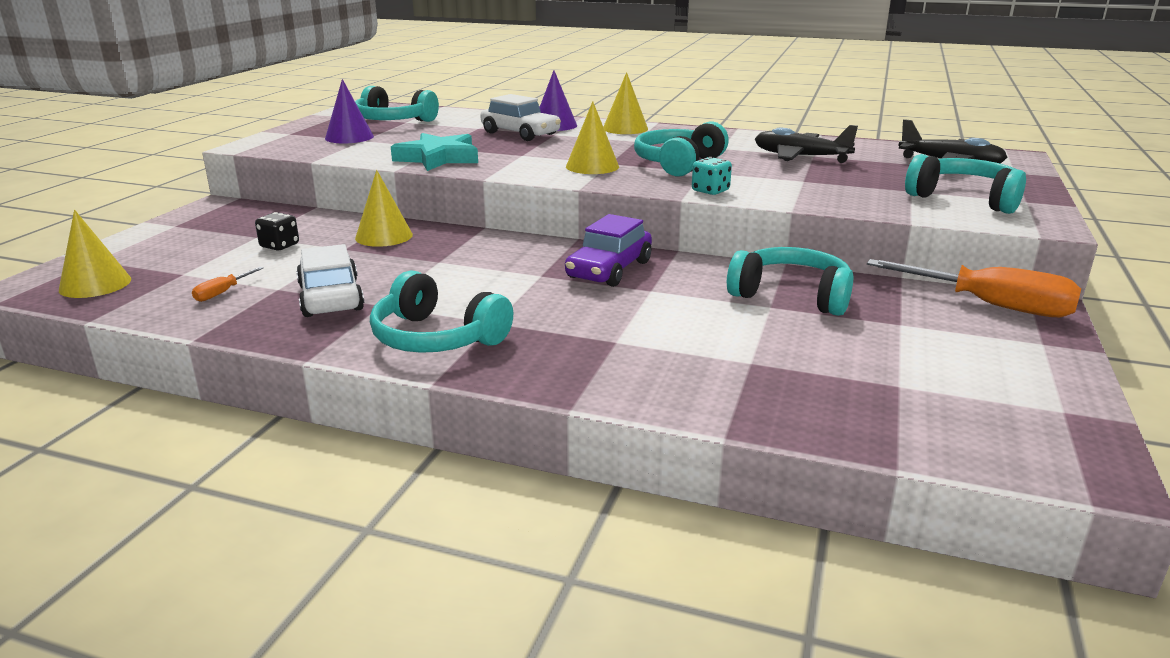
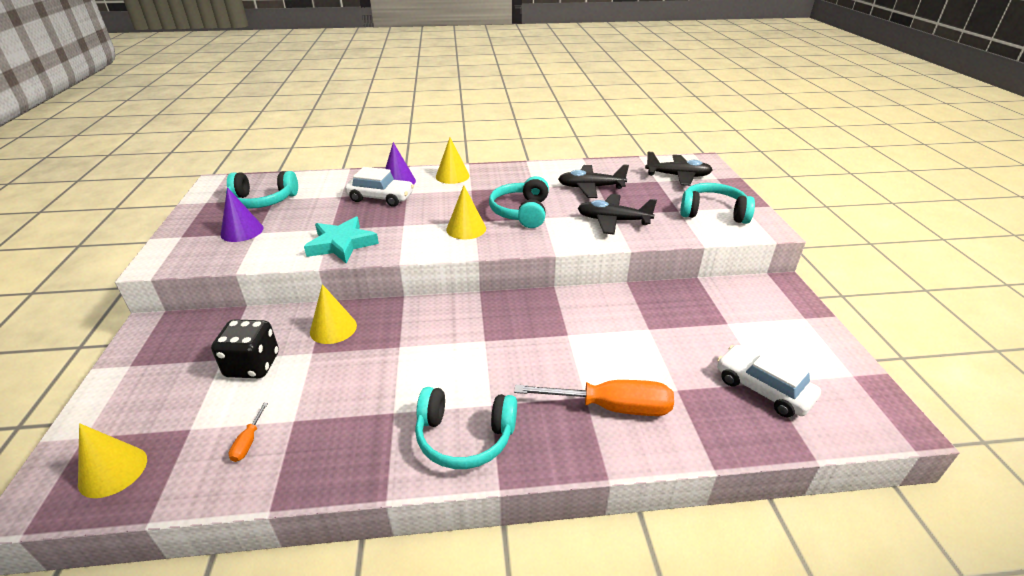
camera: 25 degrees left, 10 degrees up
black dice [255,212,299,251] -> black dice [211,319,279,378], size x1.72
white car [296,244,364,317] -> white car moved to [717,345,821,417]
purple car [565,214,652,287] -> none
turquoise dice [692,157,732,195] -> none
turquoise headphones [727,247,853,316] -> none
orange screwdriver [867,259,1081,317] -> orange screwdriver moved to [514,380,674,416]
none -> black plane [578,194,657,235]

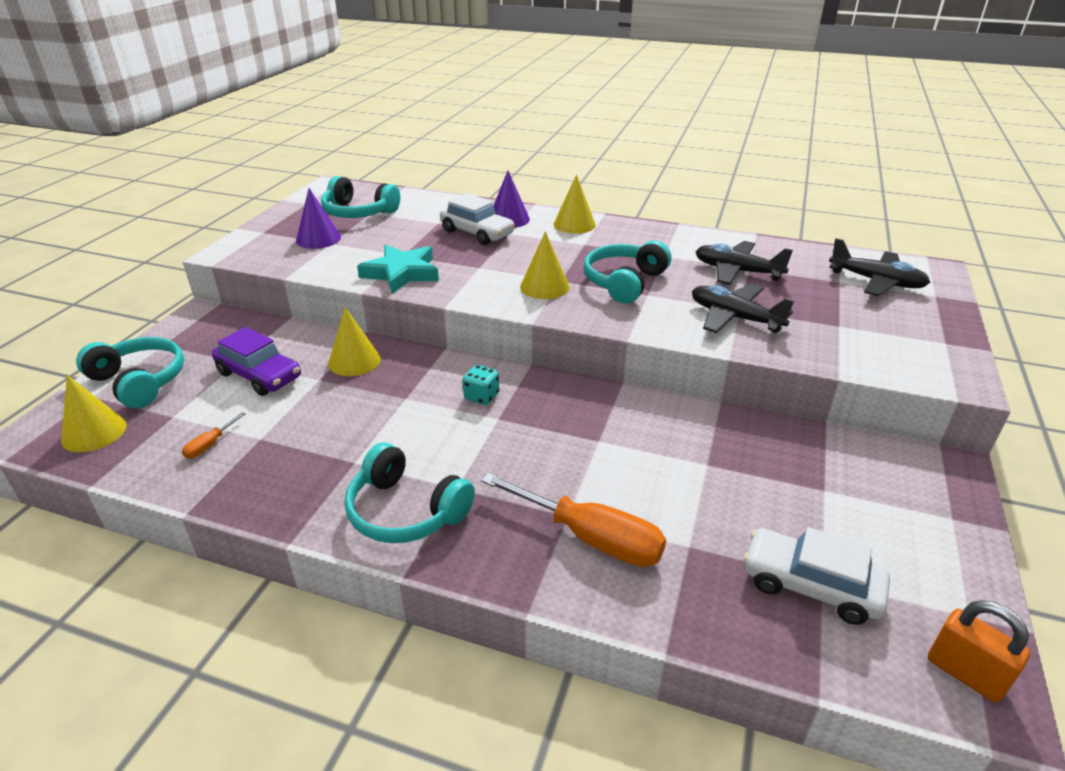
camera: 25 degrees right, 0 degrees up
black dice [211,319,279,378] -> purple car [212,327,301,396]
turquoise headphones [680,183,755,224] -> turquoise headphones moved to [76,337,184,408]
white car [717,345,821,417] -> white car turned 45 degrees counterclockwise [743,527,890,625]
none -> turquoise dice [463,365,499,405]
none -> orange padlock [928,600,1030,702]

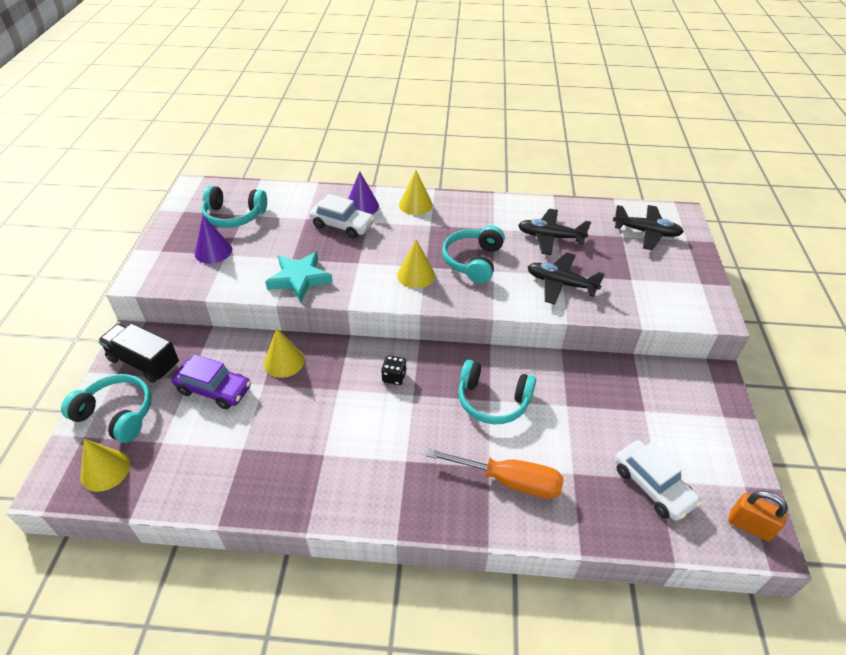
camera: 15 degrees left, 10 degrees up
orange screwdriver [182,412,246,459] -> none
turquoise headphones [345,443,475,543] -> turquoise headphones moved to [458,360,536,424]
turquoise dice [463,365,499,405] -> black dice [381,355,407,385]
white car [743,527,890,625] -> white car turned 135 degrees counterclockwise [615,440,701,521]
none -> black truck [98,323,179,383]

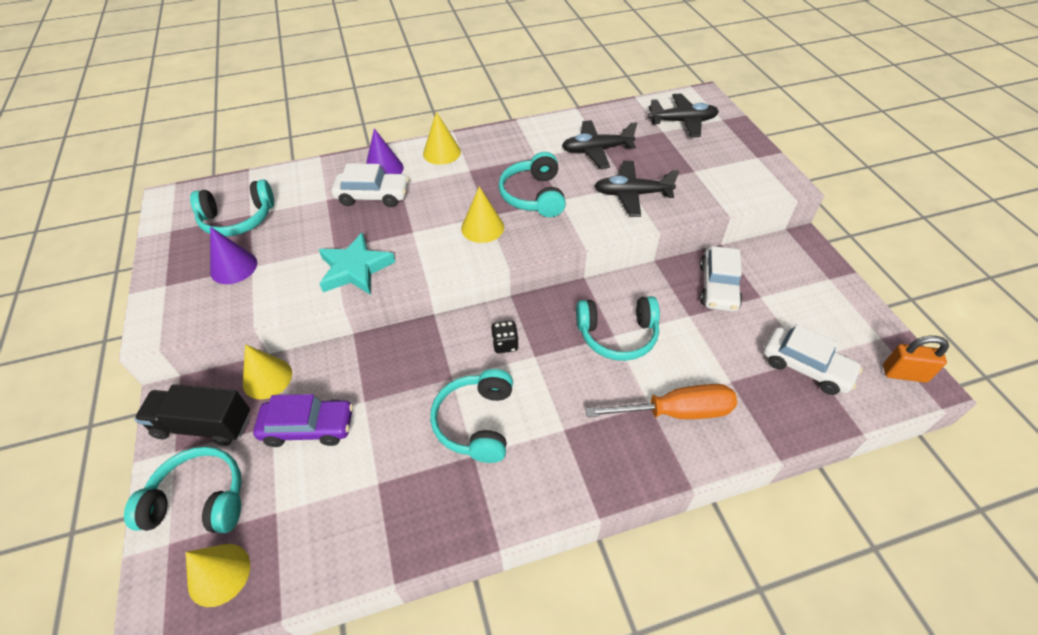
camera: 20 degrees left, 5 degrees up
yellow cone [264,328,305,378] -> yellow cone moved to [243,344,292,399]
none -> turquoise headphones [430,369,513,463]
none -> white car [700,246,743,312]

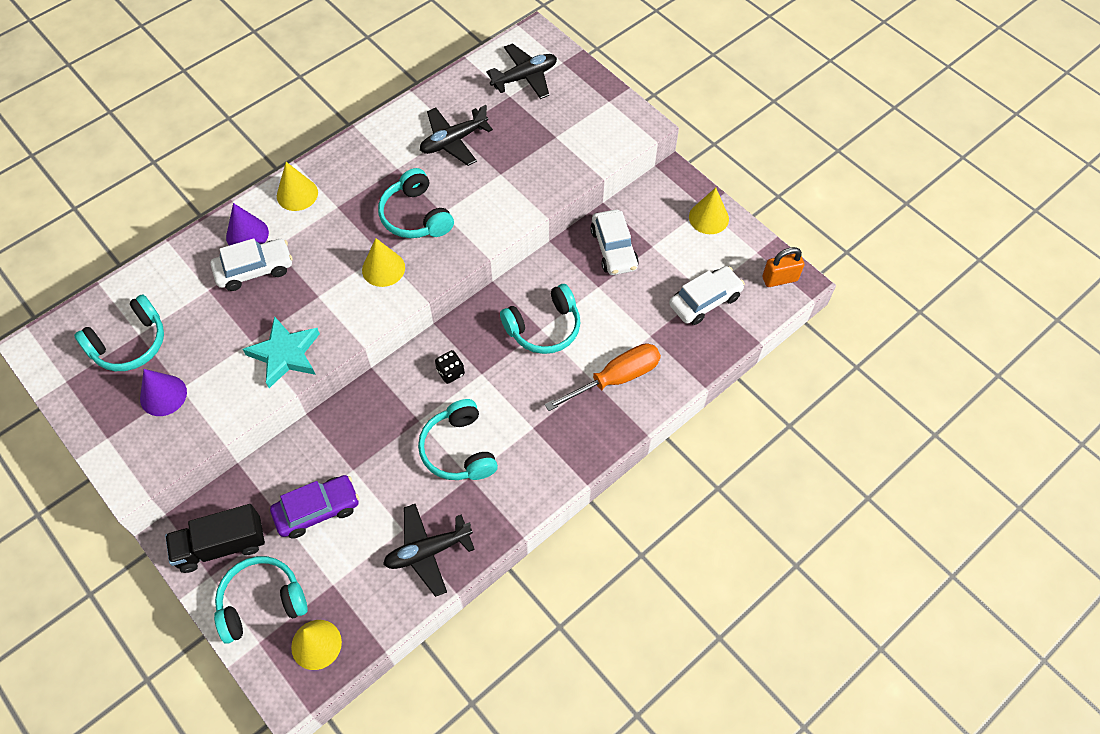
camera: 25 degrees left, 10 degrees up
yellow cone [243,344,292,399] -> yellow cone moved to [689,187,729,234]
black plane [595,161,679,217] -> black plane moved to [383,504,475,597]
white car [763,324,863,395] -> white car turned 45 degrees counterclockwise [669,266,745,325]

